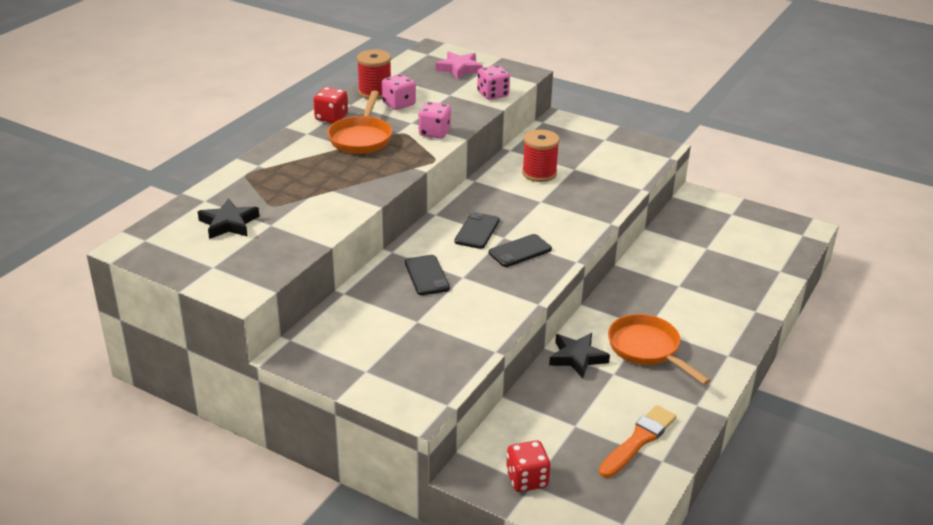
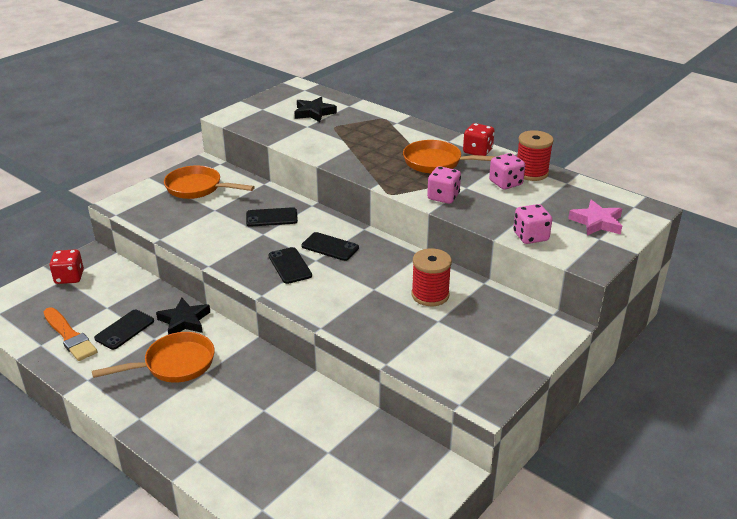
camera: 100 degrees right, 0 degrees up
none -> black phone [94,310,154,350]
none -> orange pan [164,166,255,199]

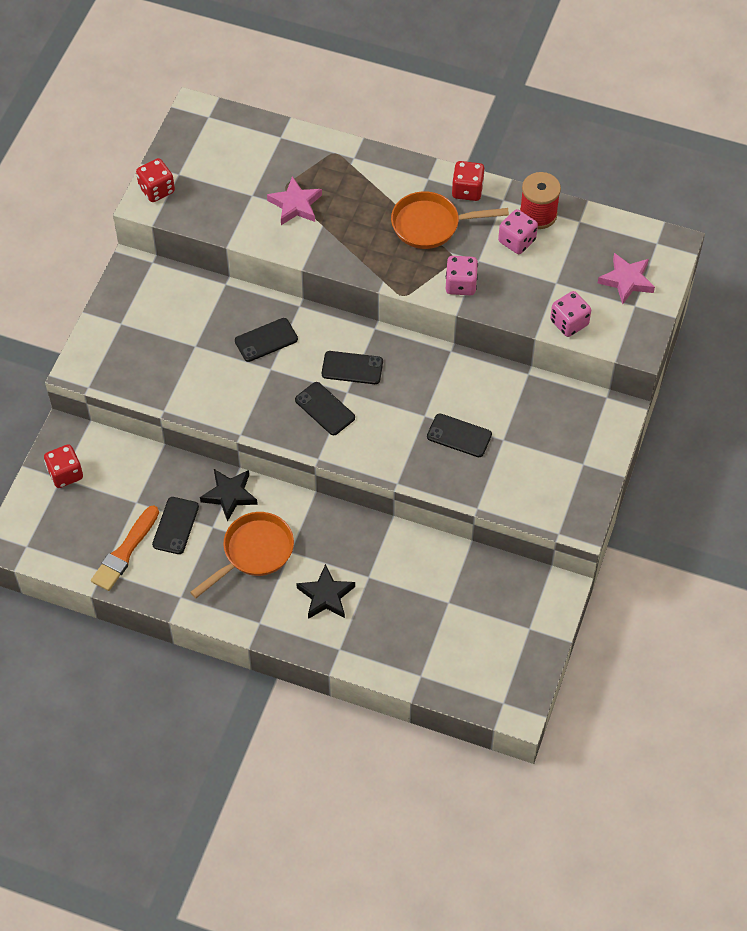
camera: 20 degrees left, 25 degrees up
orange brush [43,307,98,361] -> orange brush turned 90 degrees clockwise [91,505,159,591]
orange pan [164,166,255,199] -> none
black star [295,97,337,122] -> black star moved to [296,564,355,619]
red spool [411,248,452,306] -> none
none -> red dice [136,158,175,202]
none -> pink star [267,176,322,225]
none -> black phone [427,413,492,457]

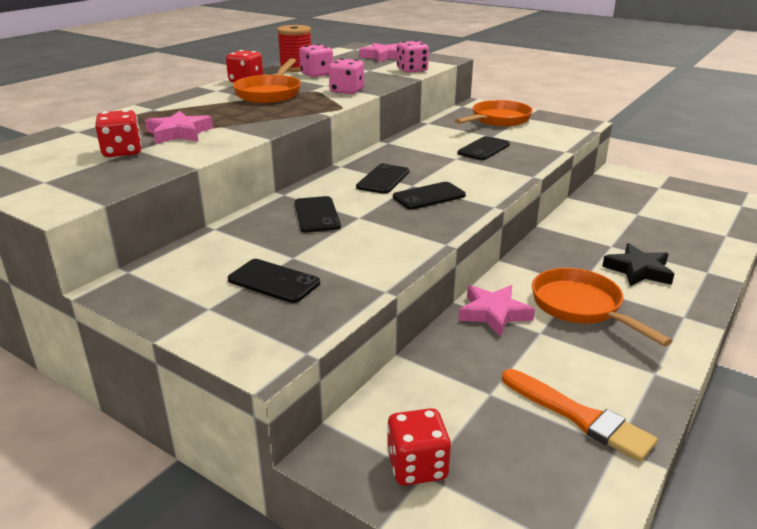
camera: 75 degrees left, 30 degrees down
red dice [136,158,175,202] -> red dice moved to [95,110,142,157]
black phone [152,497,199,554] -> black phone moved to [228,259,320,303]
black star [200,469,258,522] -> pink star [458,285,535,337]
none -> orange pan [455,100,533,126]

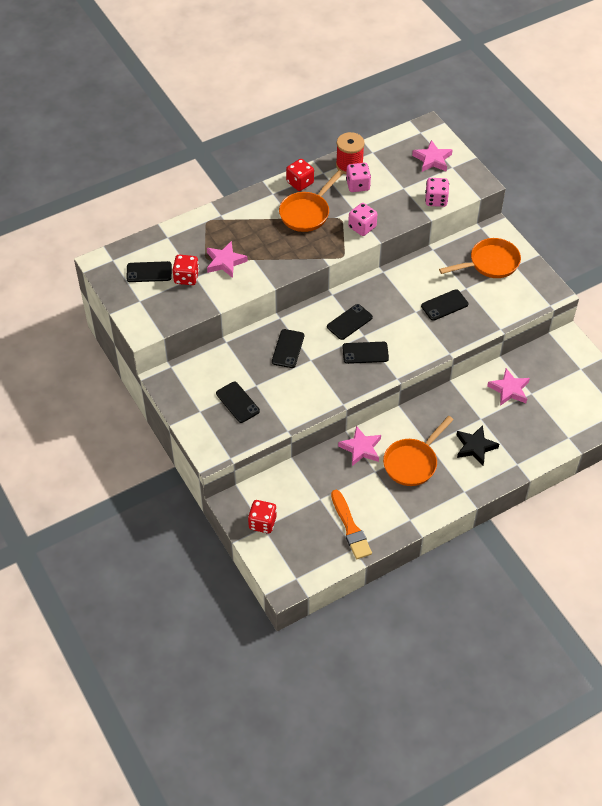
camera: 25 degrees right, 25 degrees up
orange pan [532,268,672,346] -> orange pan turned 135 degrees counterclockwise [383,416,454,486]
none -> black phone [126,261,172,282]
none -> pink star [487,368,530,406]

